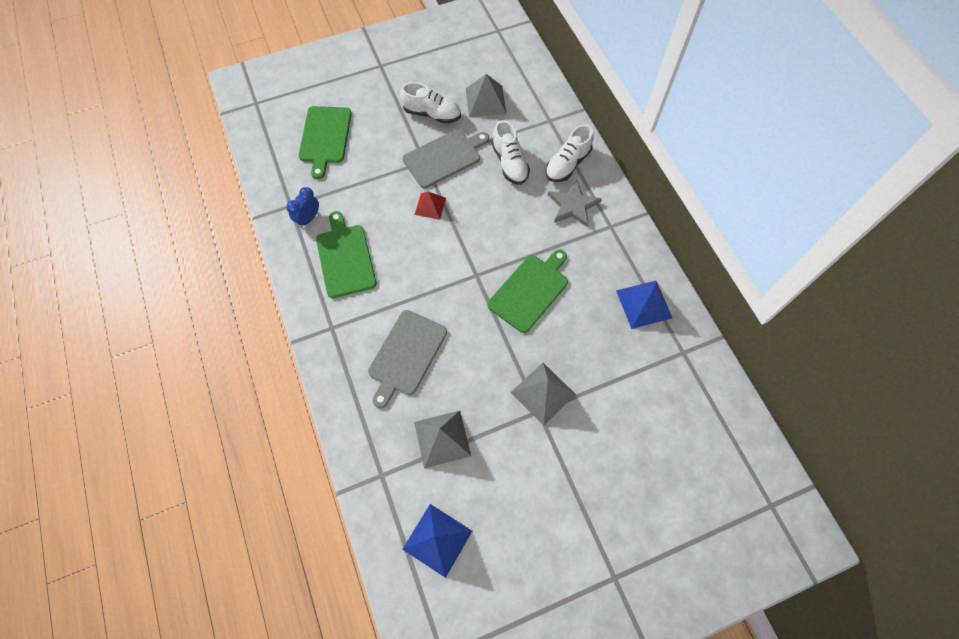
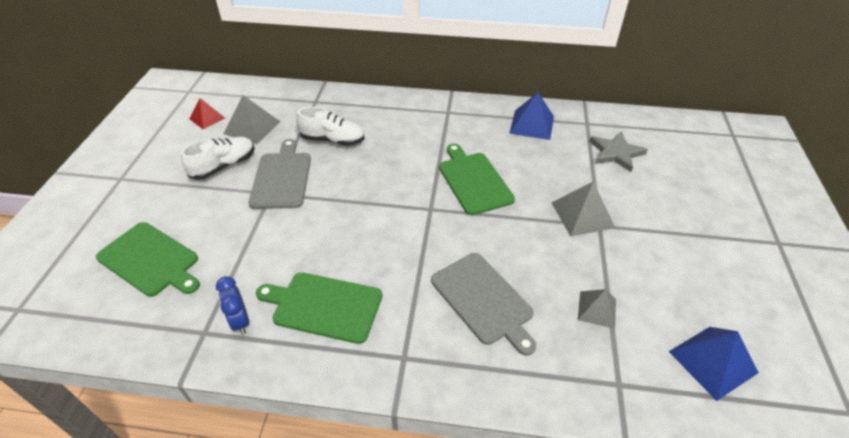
camera: 60 degrees left, 20 degrees down
grey pyramid [414,411,471,468] -> grey pyramid [578,289,616,329], size x0.65
red pyramid [415,192,446,220] -> red pyramid moved to [190,98,225,129]
white shoe [545,124,594,182] -> none
grey star [548,180,602,227] -> grey star moved to [589,131,648,172]

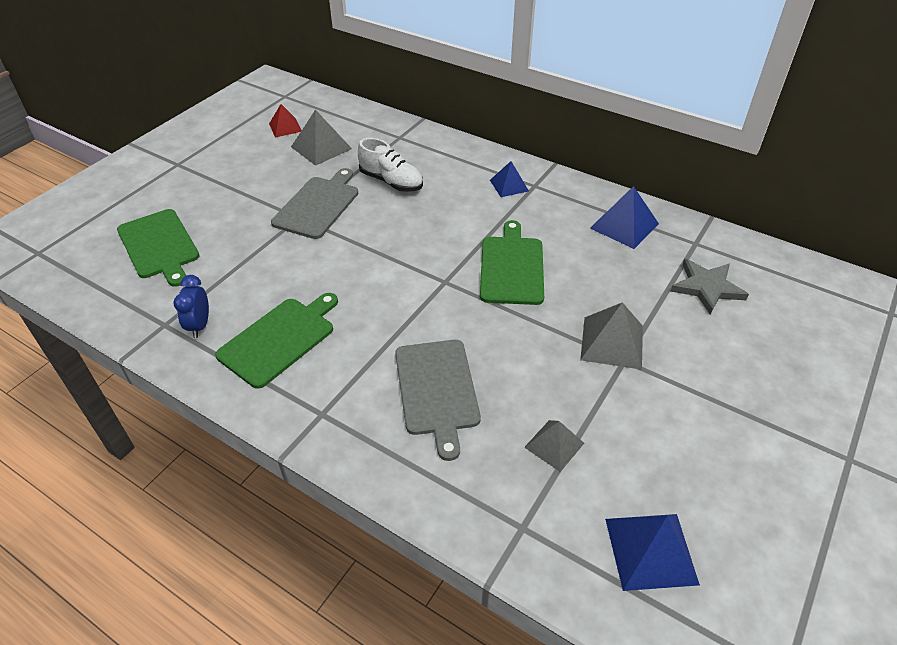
camera: 25 degrees right, 0 degrees up
white shoe [181,137,255,180] -> none
green cutting board [256,272,383,344] -> green cutting board turned 90 degrees clockwise [215,293,338,389]
none -> blue pyramid [490,161,529,197]

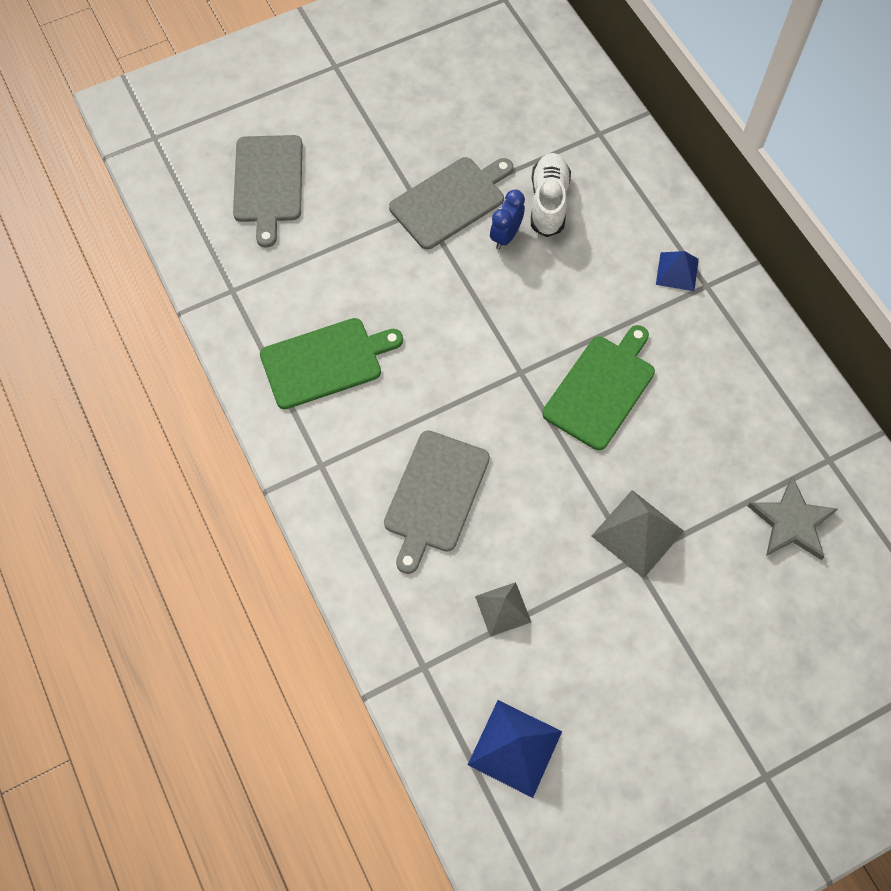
camera: 30 degrees right, 20 degrees up
green cutting board [117,209,199,287] -> grey cutting board [233,135,302,248]
blue clock [173,275,209,338] -> blue clock moved to [490,190,525,250]
red pyramid [269,104,302,137] -> none
grey pyramid [291,109,352,166] -> none
white shoe [358,138,423,192] -> white shoe turned 150 degrees counterclockwise [531,153,571,237]
blue pyramid [590,186,659,249] -> none

